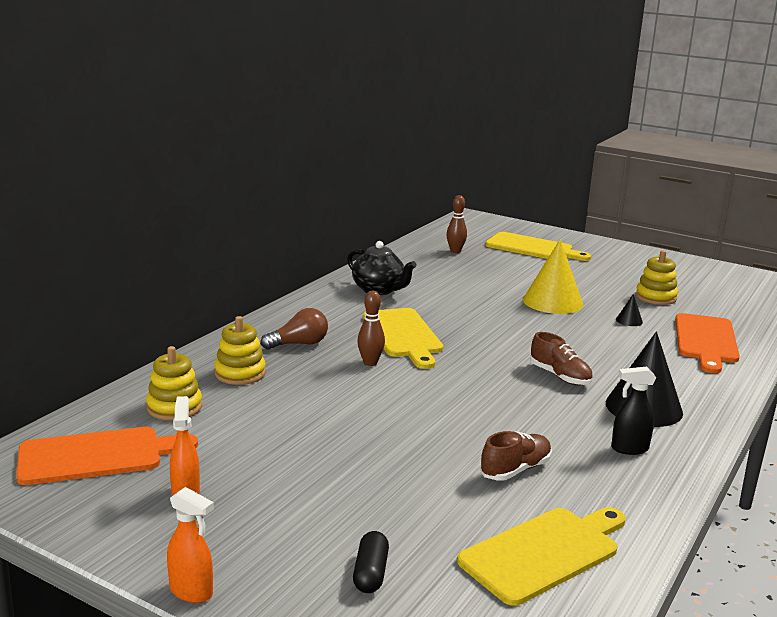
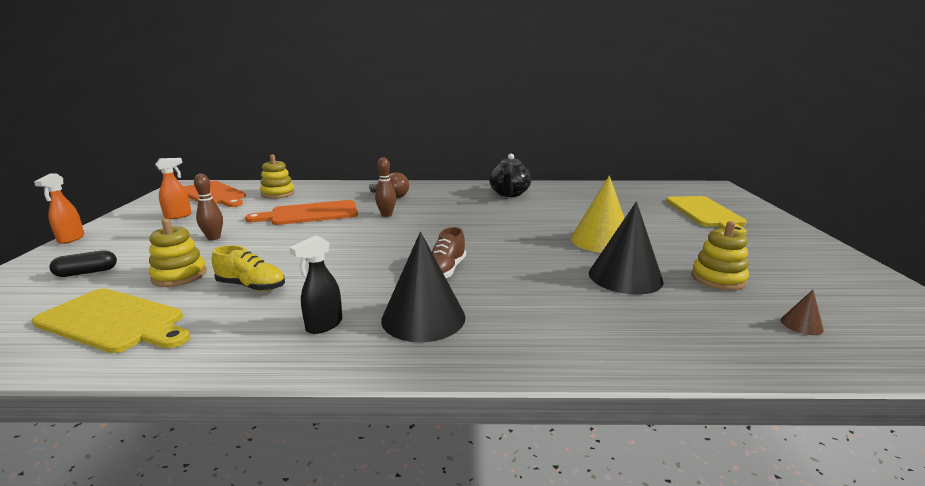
camera: 60 degrees right, 0 degrees up
yellow stacking toy [214,316,266,385] -> yellow stacking toy moved to [149,219,207,287]
yellow cutting board [363,308,443,369] -> none
brown bowling pin [446,195,467,253] -> brown bowling pin moved to [194,174,223,240]
brown shoe [480,431,552,481] -> yellow shoe [212,245,285,291]
black spray bottle [611,367,656,455] -> black spray bottle turned 105 degrees counterclockwise [289,235,342,334]
black cone [616,294,643,326] -> black cone [589,202,664,295], size x2.36
orange cutting board [675,313,740,373] -> orange cutting board moved to [245,200,358,225]
none -> brown cone [781,290,824,335]

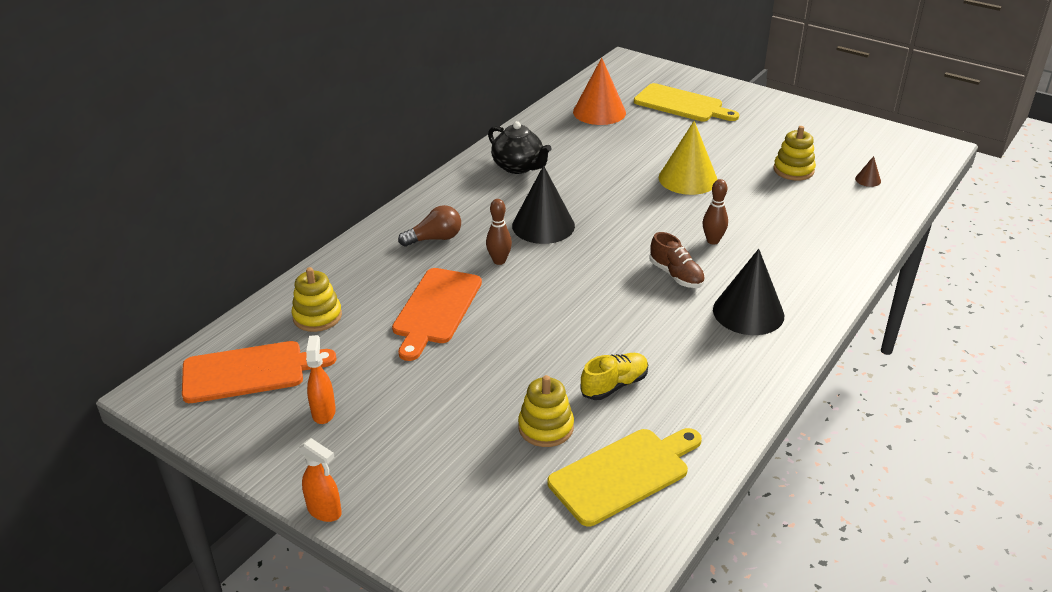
camera: 55 degrees left, 15 degrees up
black capsule [49,250,117,277] -> none
brown bowling pin [194,174,223,240] -> brown bowling pin moved to [703,179,728,244]
black spray bottle [289,235,342,334] -> none
black cone [589,202,664,295] -> black cone moved to [512,165,575,244]
none -> orange cone [573,58,626,125]

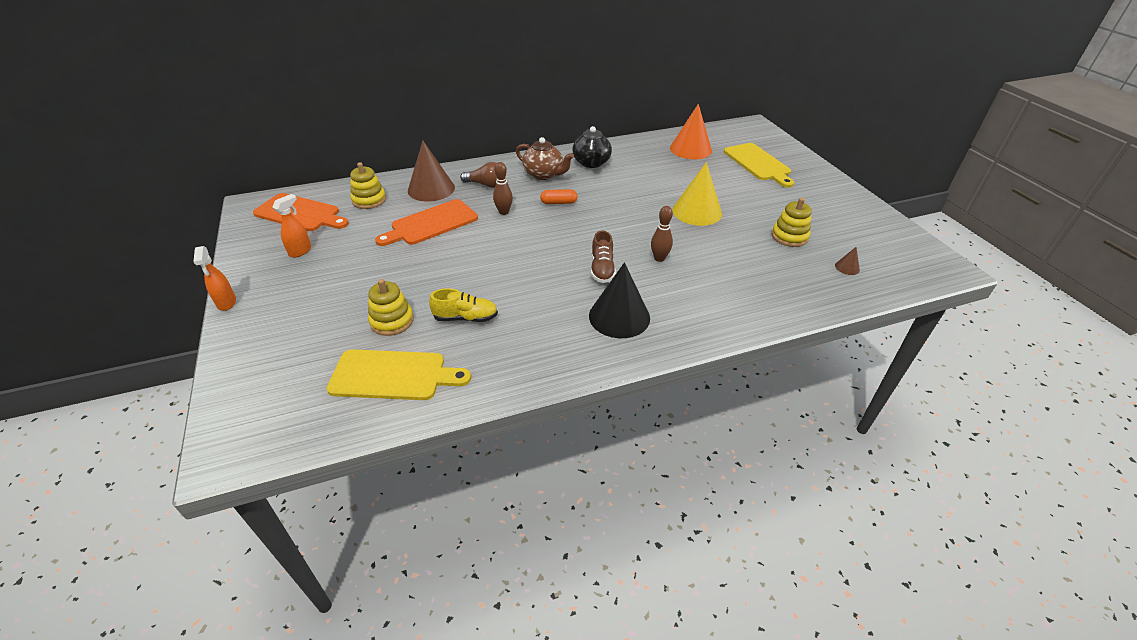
camera: 35 degrees right, 5 degrees up
black cone [512,165,575,244] -> orange capsule [540,189,578,204]
none -> brown cone [408,141,455,201]
none -> brown teapot [516,137,574,180]

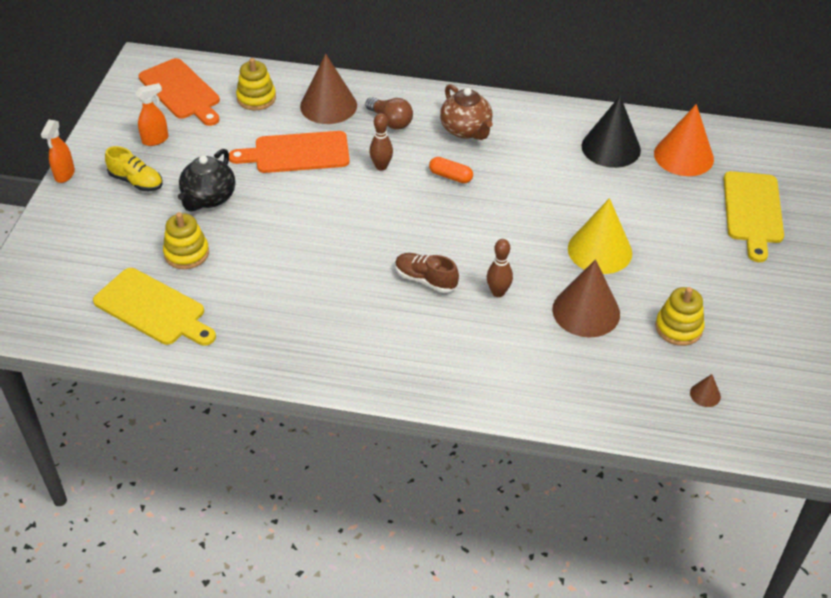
camera: 30 degrees right, 5 degrees up
yellow shoe [429,288,498,322] -> yellow shoe moved to [105,146,163,191]
black teapot [572,126,612,168] -> black teapot moved to [178,149,235,212]
black cone [589,262,650,338] -> black cone moved to [582,96,641,168]
brown shoe [591,230,616,283] -> brown shoe turned 90 degrees clockwise [395,253,459,293]
none -> brown cone [552,259,620,337]

